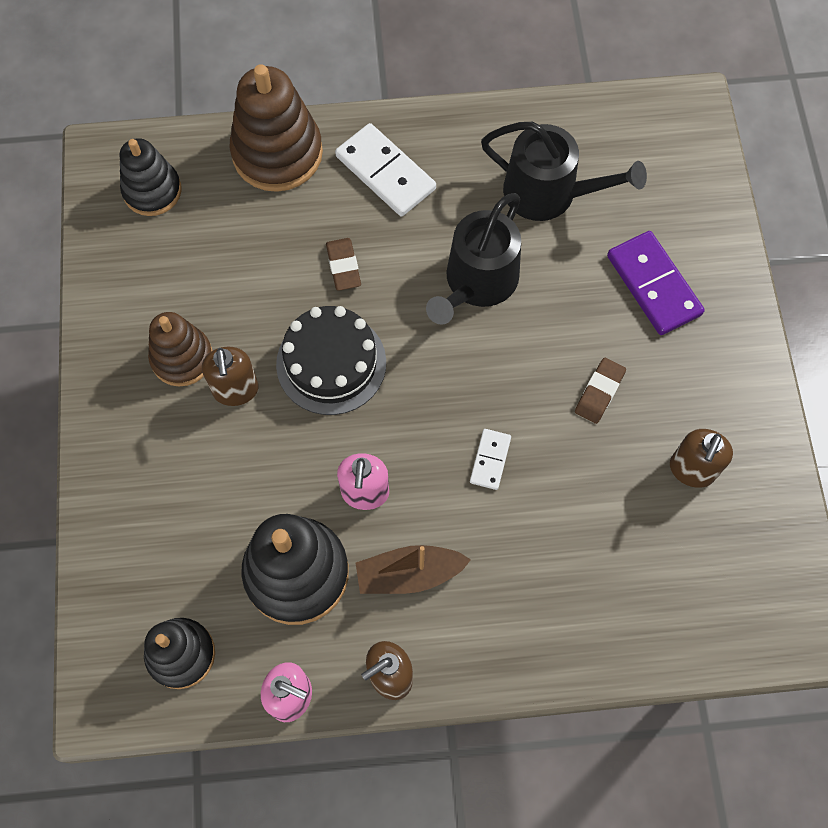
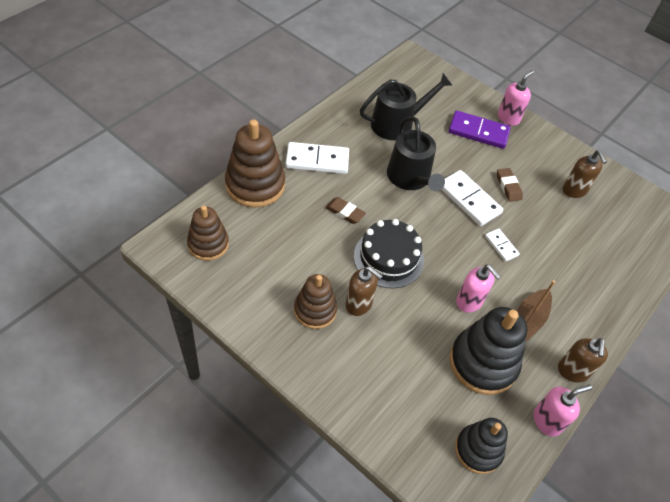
camera: 50 degrees left, 15 degrees down
black stacking toy [120,138,181,216] -> brown stacking toy [187,205,229,261]
none -> white domino [441,170,503,226]
none -> pink soap dispenser [498,70,534,126]

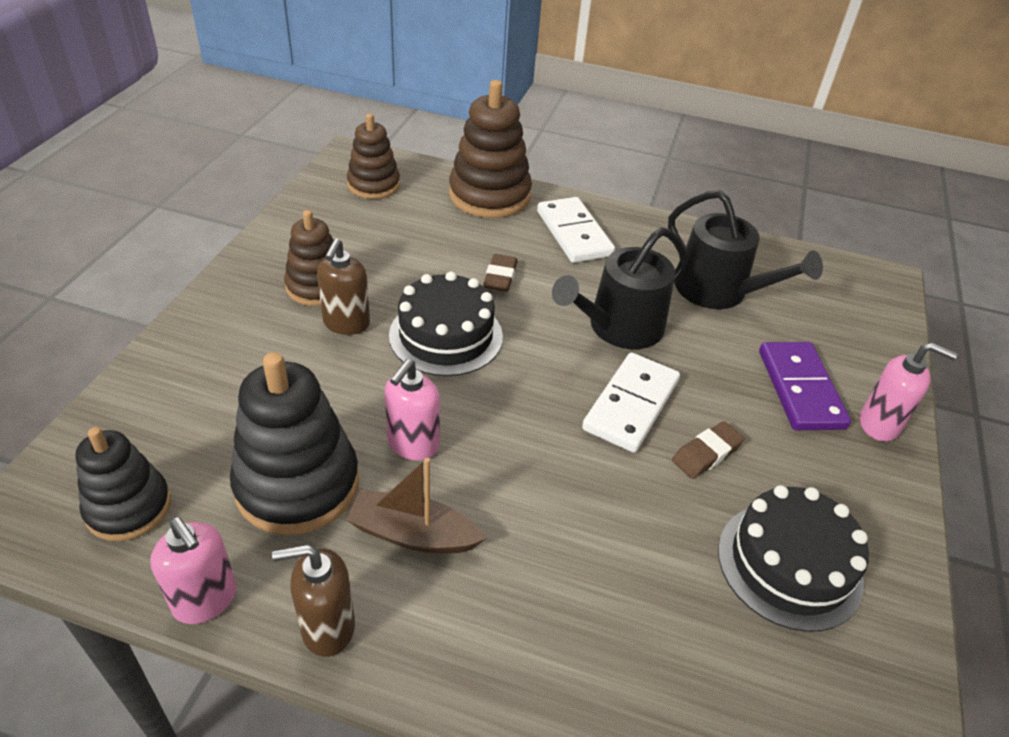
camera: 70 degrees right, 10 degrees down
white domino [485,229,520,262] -> none
brown soap dispenser [563,150,607,198] -> black cake [718,485,869,632]

